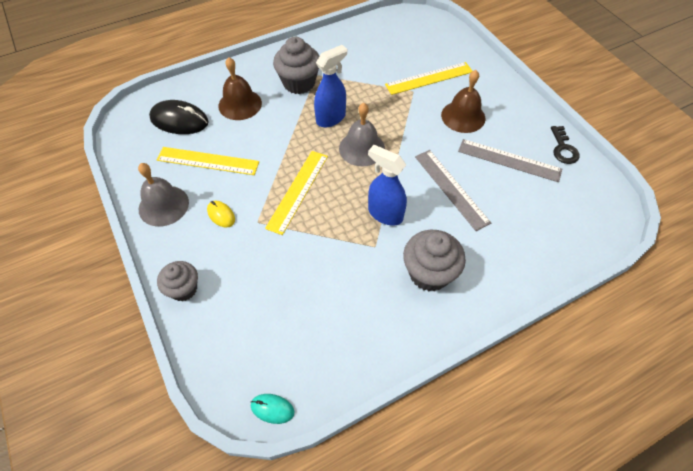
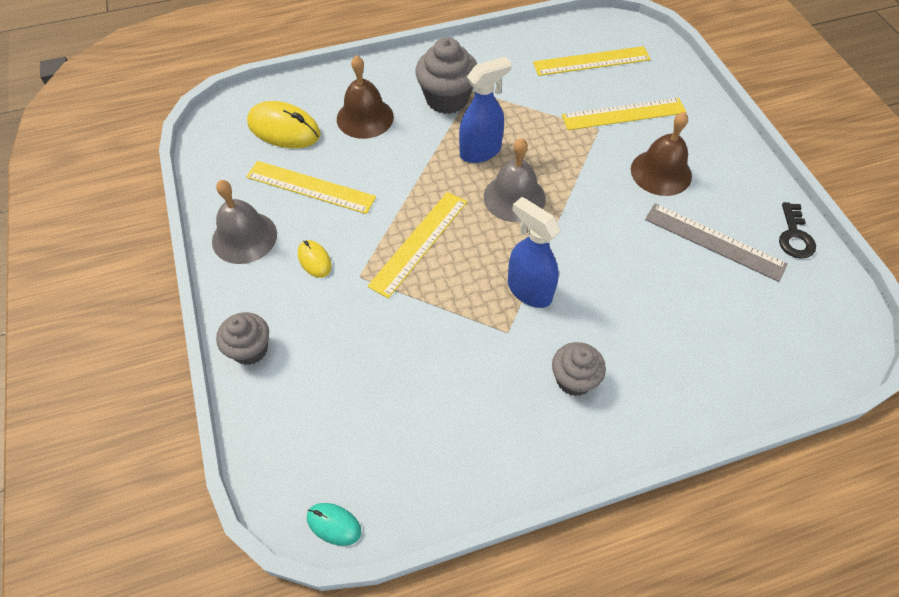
camera: 10 degrees right, 0 degrees up
black mouse [149,100,209,134] -> yellow mouse [247,101,321,148]
grey cupcake [403,230,466,291] -> grey cupcake [552,342,606,396], size x0.65
grey ruler [415,150,491,231] -> none
none -> yellow ruler [533,46,651,76]

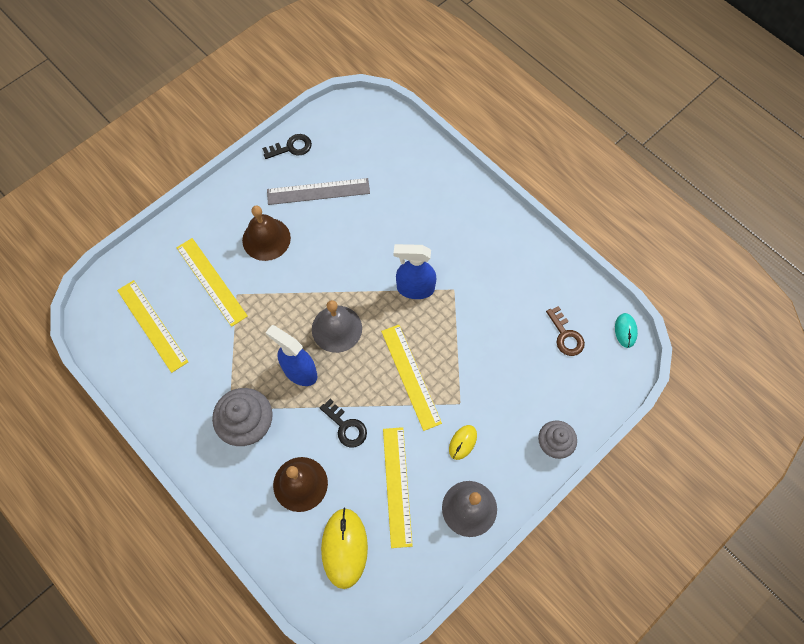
camera: 115 degrees left, 10 degrees up
yellow ruler [368,192,467,299] -> yellow ruler turned 60 degrees clockwise [381,324,442,431]
blue spray bottle [508,197,561,308] -> blue spray bottle turned 75 degrees clockwise [394,244,436,299]
grey cupcake [552,342,606,396] -> none
grey ruler [645,203,788,282] -> grey ruler turned 75 degrees clockwise [267,178,370,205]
none -> black key [320,399,367,447]
none -> brown key [546,306,585,356]

